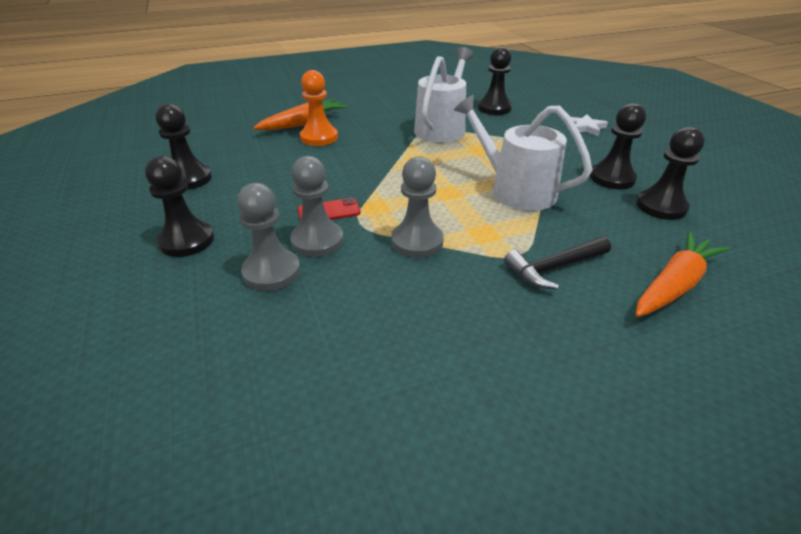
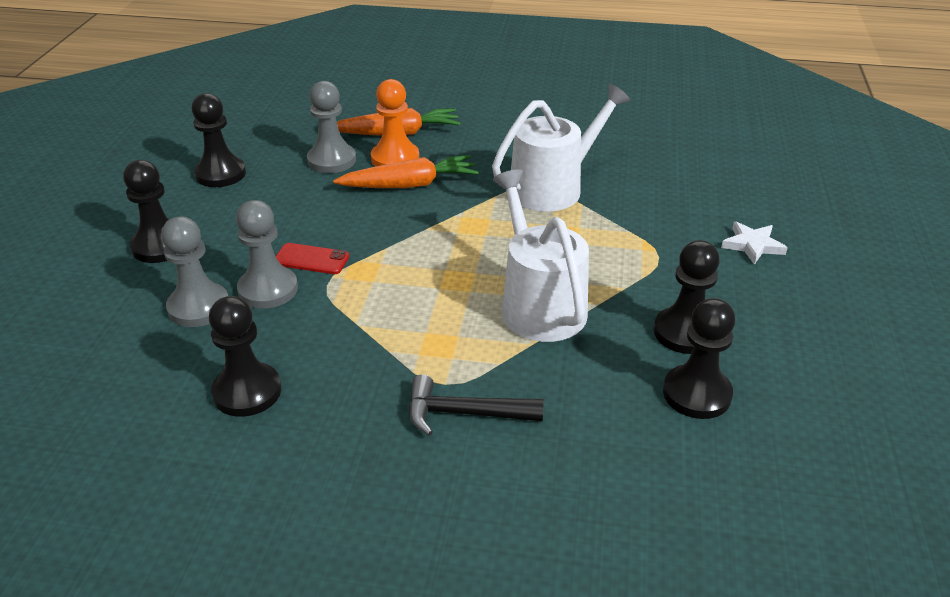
camera: 30 degrees right, 0 degrees up
grey pawn [391,156,444,258] -> grey pawn moved to [307,81,356,173]
black pawn [478,47,512,115] -> black pawn moved to [209,296,281,417]
orange carrot [636,232,729,317] -> orange carrot moved to [333,155,479,188]

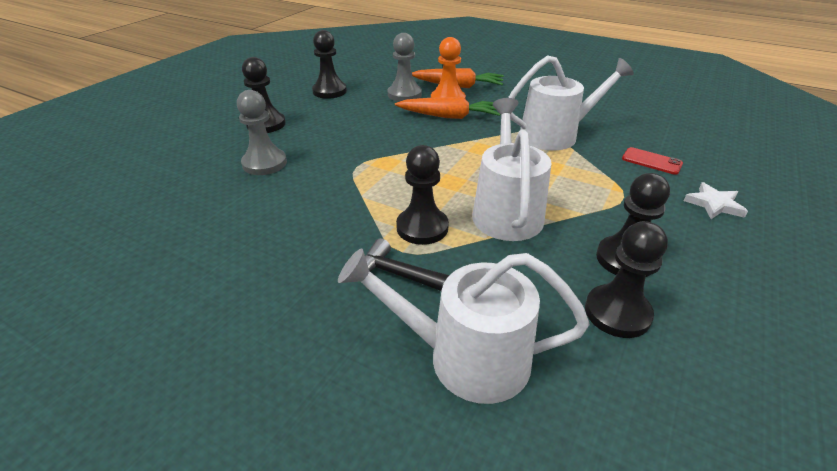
camera: 20 degrees right, 0 degrees up
black pawn [209,296,281,417] -> black pawn moved to [396,145,449,245]
grey pawn [236,200,298,309] -> none
red phone [275,243,349,274] -> red phone moved to [622,147,683,175]
none -> white watering can [338,248,590,404]

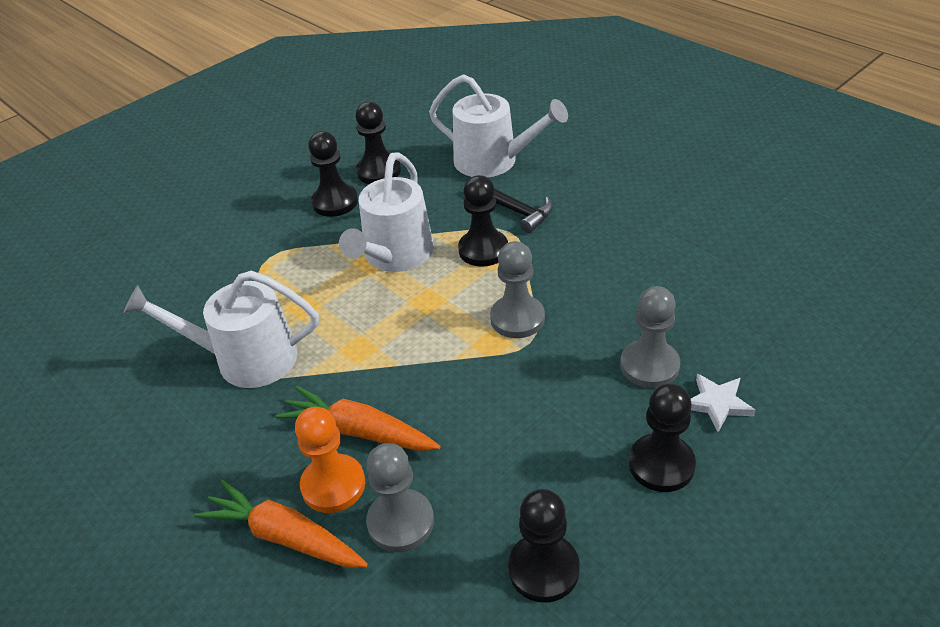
camera: 160 degrees left, 5 degrees up
red phone [622,147,683,175] -> none
white star [684,182,748,219] -> white star moved to [691,374,756,432]
none -> grey pawn [490,241,545,338]

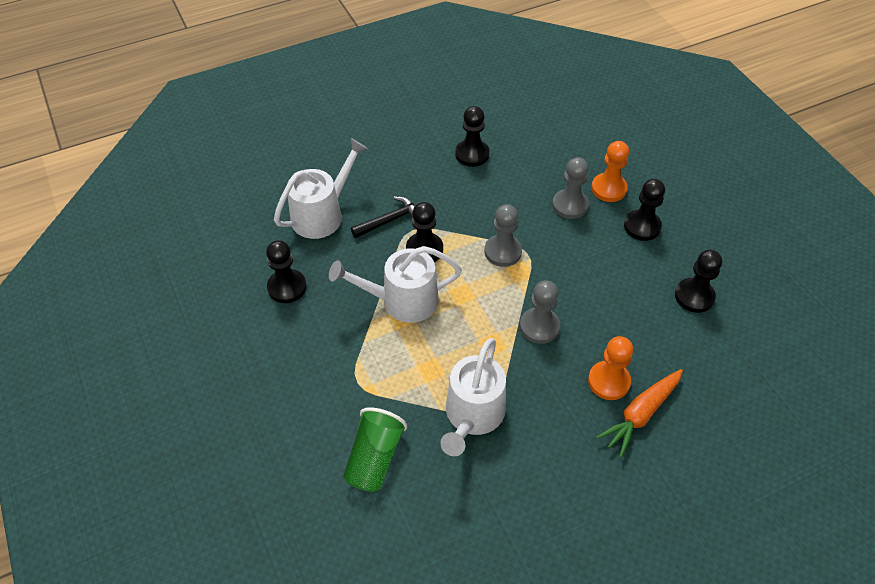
camera: 75 degrees left, 10 degrees up
orange carrot [276,386,441,451] -> none
black pawn [308,131,358,217] -> black pawn moved to [455,106,489,167]
white watering can [339,152,434,272] -> white watering can turned 135 degrees clockwise [329,246,462,323]
grey pawn [366,443,434,552] -> grey pawn moved to [520,280,560,344]
white star [691,374,756,432] -> orange pawn [591,141,629,202]
none -> green cup [343,407,407,492]

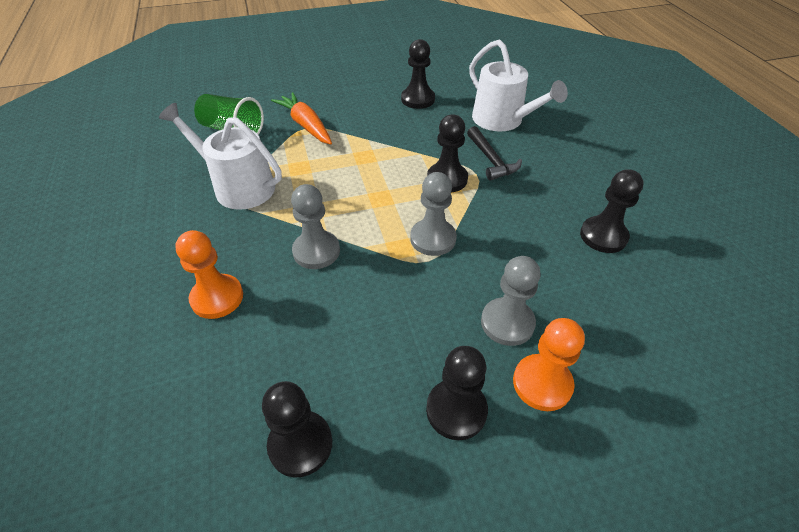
camera: 100 degrees right, 5 degrees down
white watering can [329,246,462,323] -> none
orange carrot [596,369,683,458] -> orange carrot moved to [271,92,332,145]

